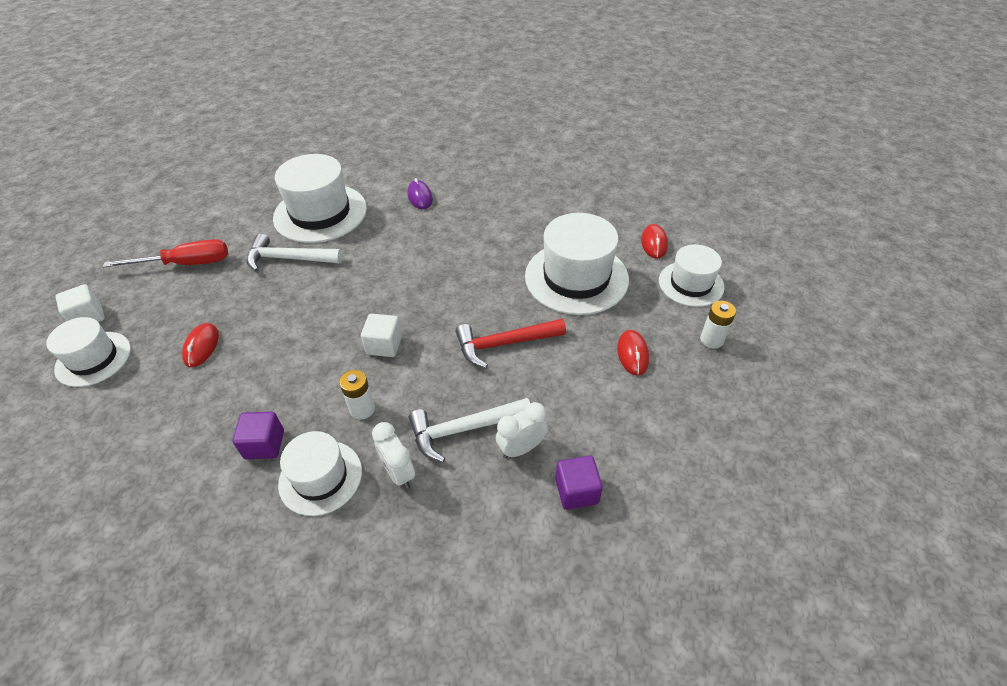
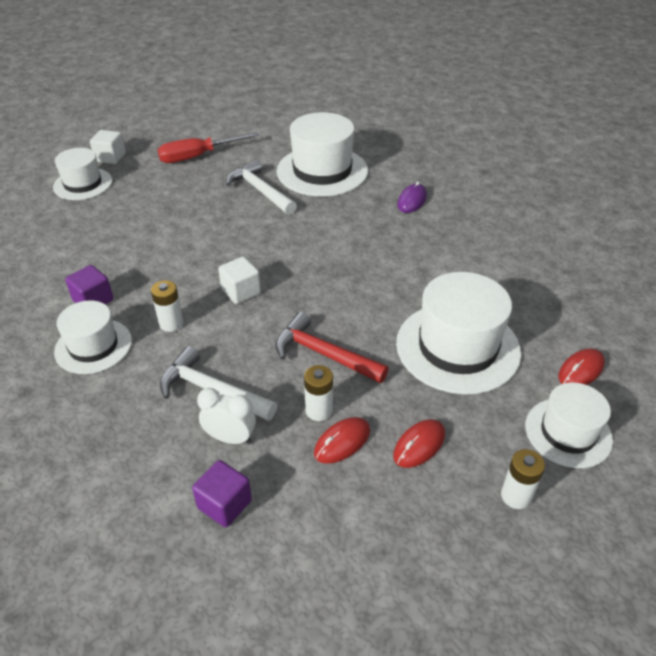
camera: 45 degrees right, 5 degrees down
red screwdriver [103,239,228,267] -> red screwdriver turned 120 degrees clockwise [158,132,259,163]
red mouse [182,323,219,367] -> red mouse moved to [314,417,370,464]
white clock [372,422,415,489] -> none
none -> white battery [304,365,333,421]

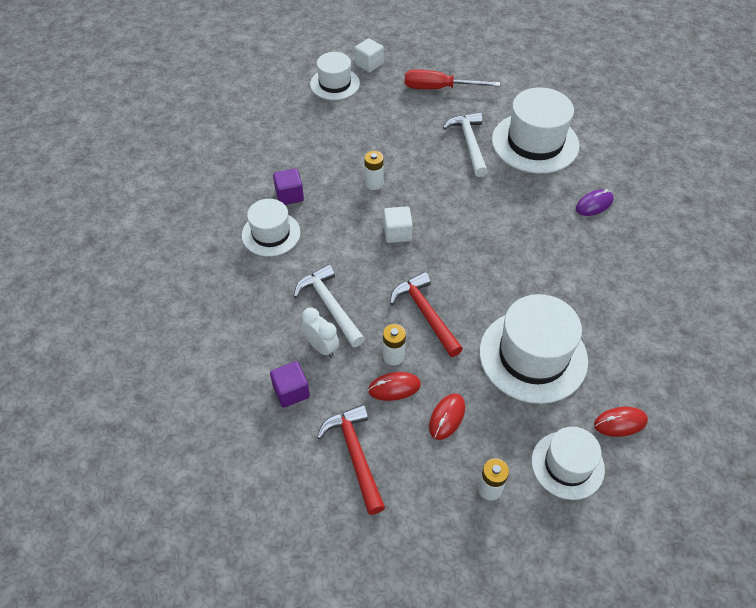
camera: 30 degrees right, 10 degrees up
white battery [151,280,184,332] -> white battery moved to [364,151,384,190]
red mouse [393,419,445,468] -> red mouse turned 45 degrees counterclockwise [429,393,465,440]
none -> red hammer [317,404,385,515]

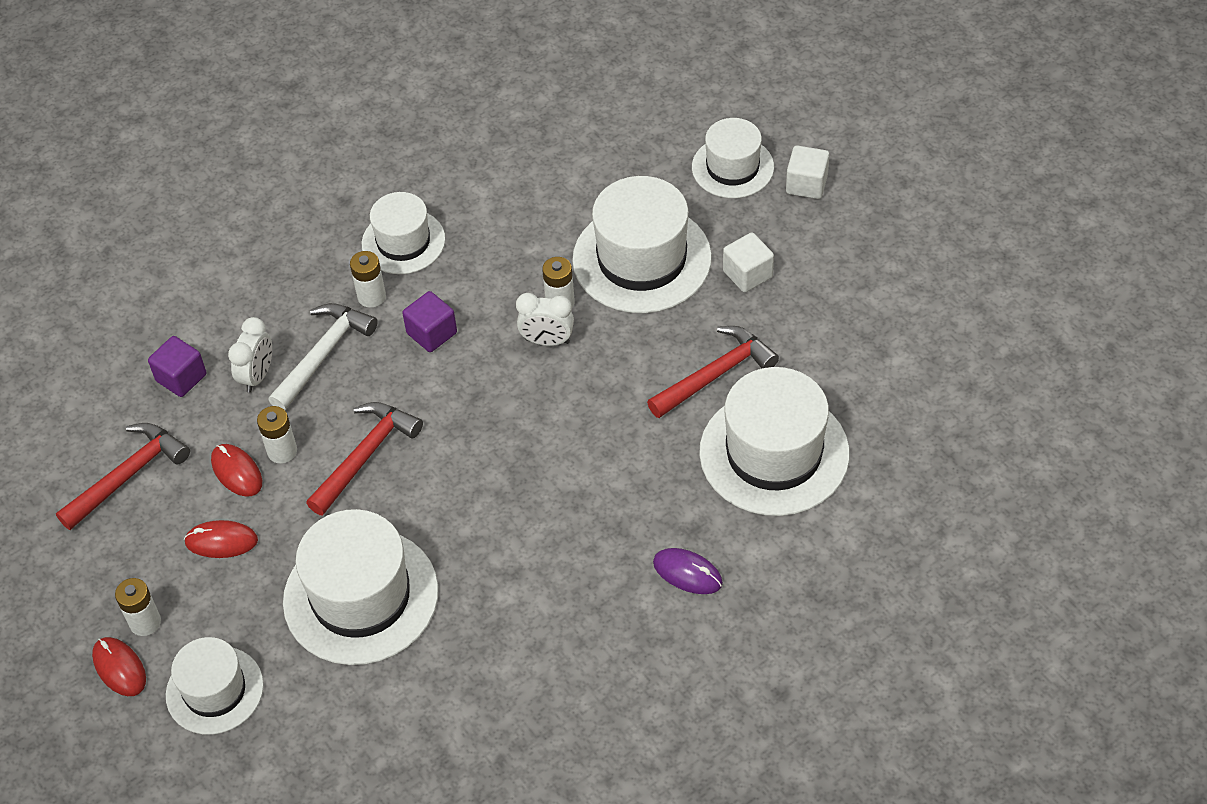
camera: 65 degrees right, 0 degrees up
purple cube [273,168,304,205] -> purple cube moved to [402,291,457,352]
white cube [384,206,413,243] -> white cube moved to [723,232,774,292]
red screwdriver [405,69,500,89] -> none
white hammer [443,112,488,177] -> red hammer [647,326,779,418]
red mouse [594,407,648,437] -> red mouse moved to [92,637,146,696]
none -> white battery [350,251,386,308]
none -> white clock [516,293,574,346]
none -> white hat [572,176,712,313]

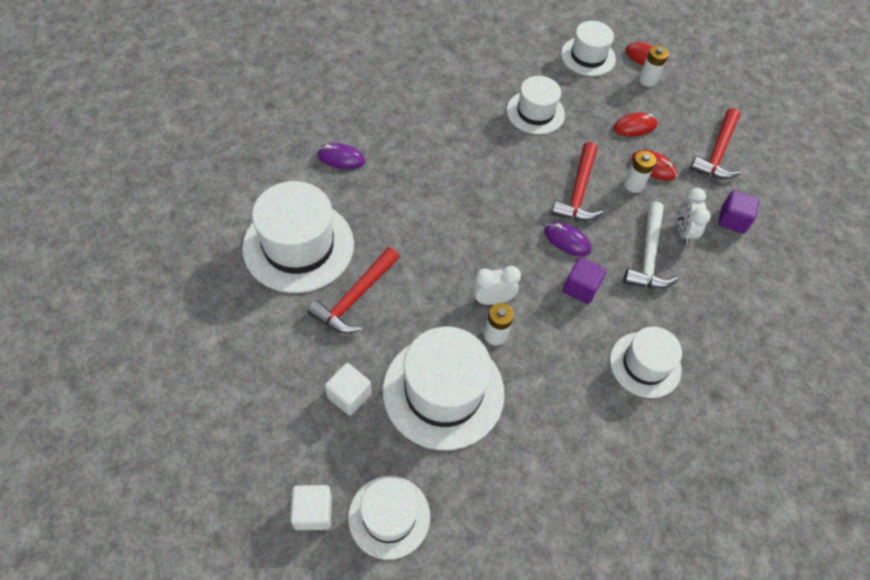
camera: 155 degrees right, 5 degrees up
white hat [283,509,438,665] -> white hat [507,76,565,135], size x0.61
white battery [350,251,386,308] -> none
none -> purple mouse [544,222,591,256]

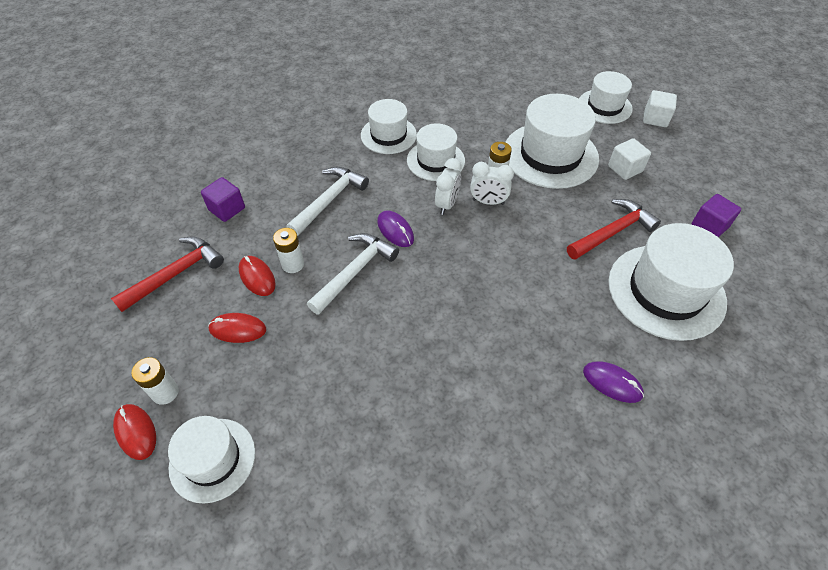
camera: 155 degrees left, 5 degrees down
white hat [507,76,565,135] -> white hat moved to [407,123,465,181]
red hammer [551,142,603,221] -> white hammer [307,233,399,315]
purple cube [563,257,606,304] -> purple cube moved to [692,194,741,237]
white clock [677,188,711,245] -> white clock moved to [435,158,462,215]

